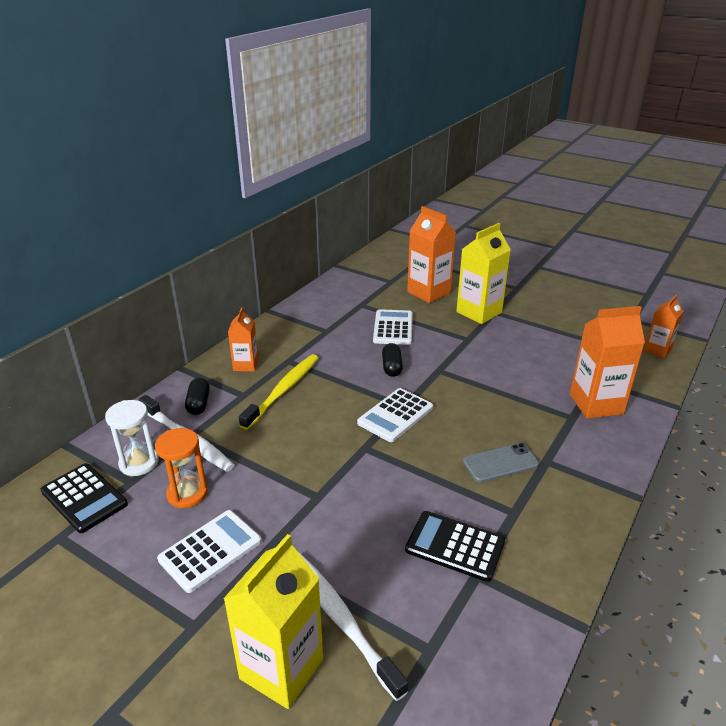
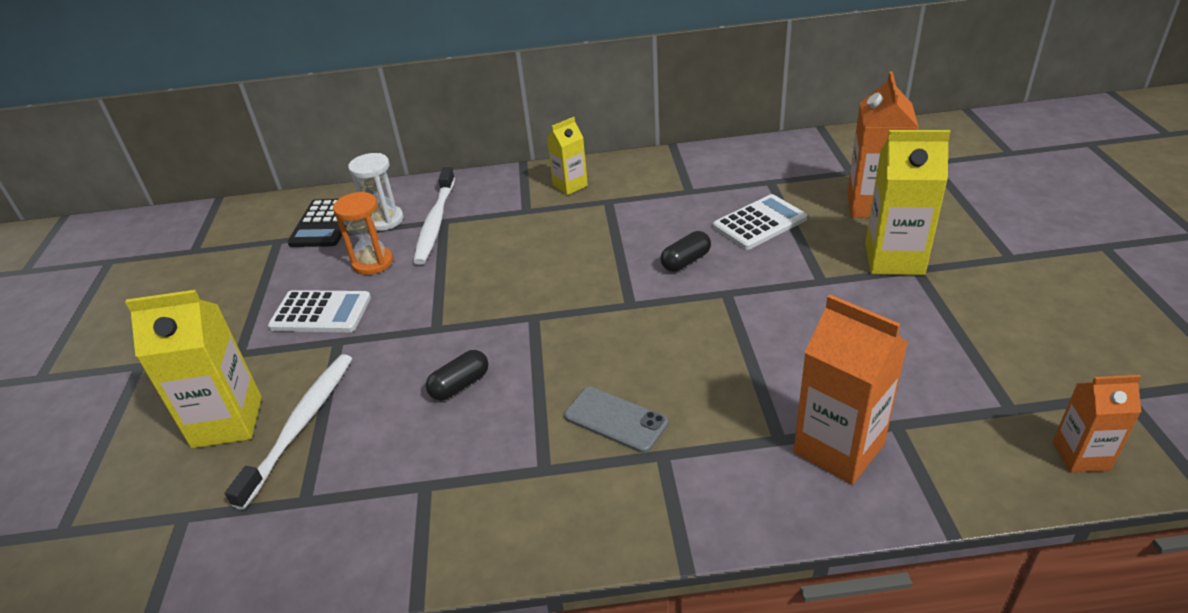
camera: 55 degrees right, 5 degrees up
black capsule [185,378,210,415] -> black capsule moved to [426,350,489,401]
orange carton [228,308,258,372] -> yellow carton [547,117,588,195]
yellow toothbrush [239,354,319,430] -> none
white calculator [357,388,433,442] -> none
black calculator [405,511,505,582] -> none

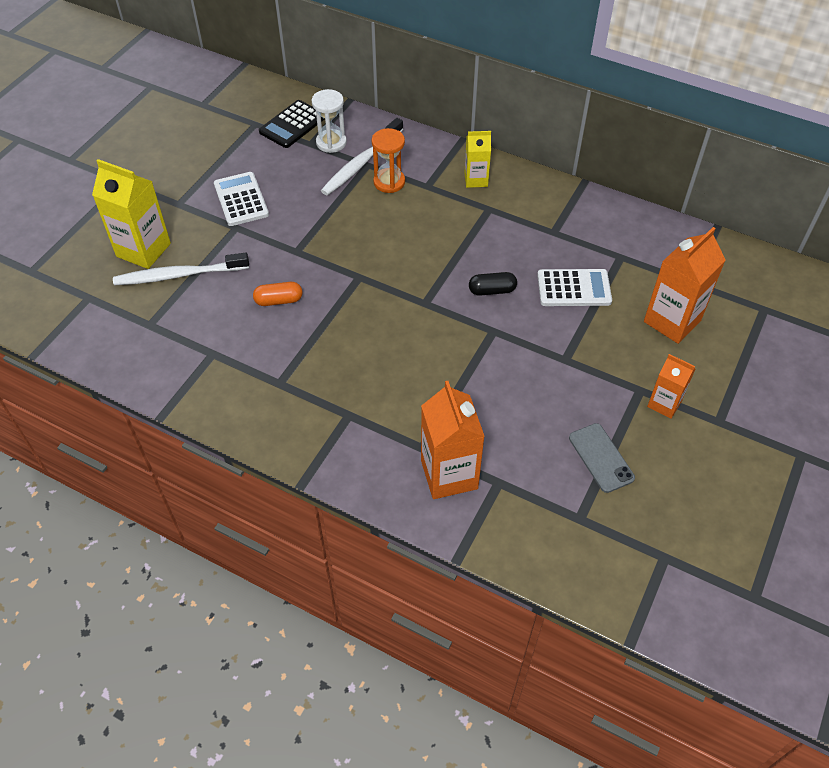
camera: 30 degrees right, 15 degrees up
white toothbrush [225,354,352,510] -> white toothbrush turned 150 degrees counterclockwise [113,253,249,285]
white calculator [268,290,371,332] -> white calculator turned 150 degrees counterclockwise [214,172,269,226]
orange hourglass [333,192,393,275] -> orange hourglass moved to [372,128,405,193]
black capsule [426,350,489,401] -> orange capsule [253,282,302,306]
grey phone [564,387,668,453] -> grey phone moved to [569,423,635,493]
yellow carton [865,130,951,275] -> none
orange carton [1053,375,1141,472] -> orange carton moved to [647,354,696,419]

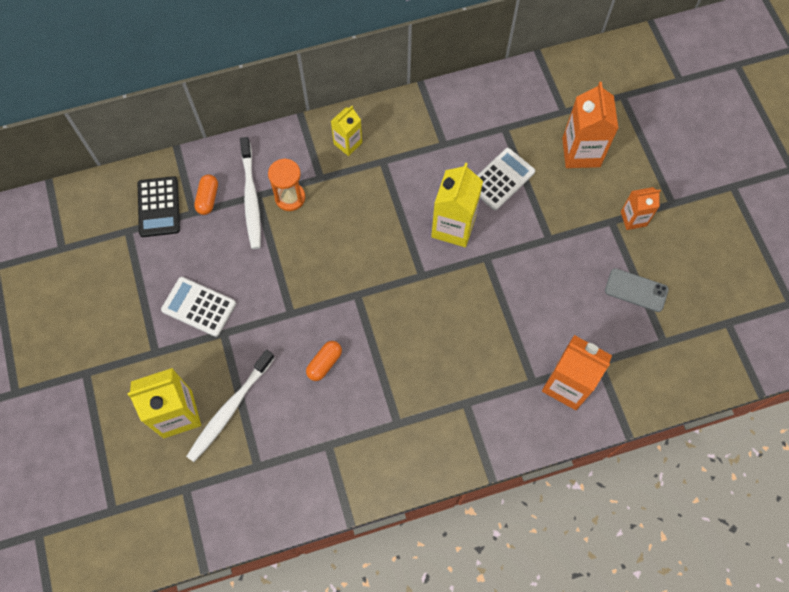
camera: 45 degrees left, 15 degrees up
white hourglass [312,89,347,153] -> orange capsule [194,175,218,215]
black capsule [469,272,517,296] -> yellow carton [431,163,483,247]

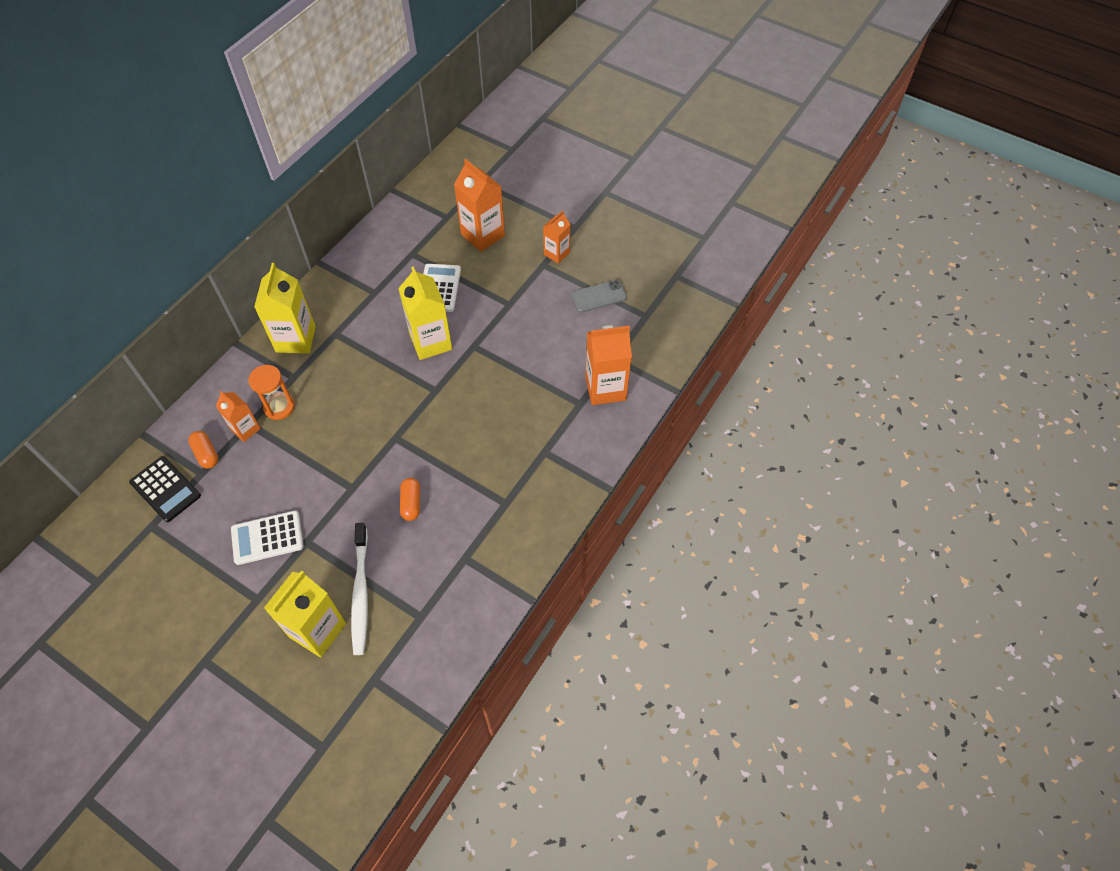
camera: 40 degrees left, 10 degrees down
white toothbrush [240,137,261,249] -> orange carton [216,391,261,442]
yellow carton [331,106,362,156] -> yellow carton [254,263,316,354], size x1.70

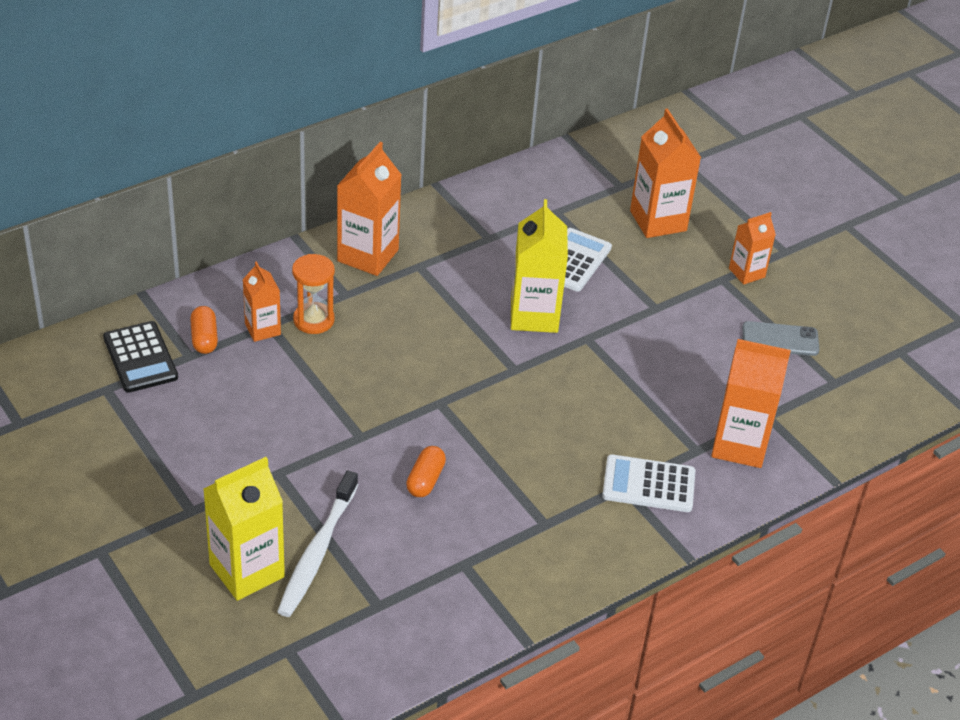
camera: 20 degrees right, 15 degrees down
white calculator [231,510,304,565] -> white calculator moved to [602,454,695,512]
yellow carton [254,263,316,354] -> orange carton [337,142,402,276]

